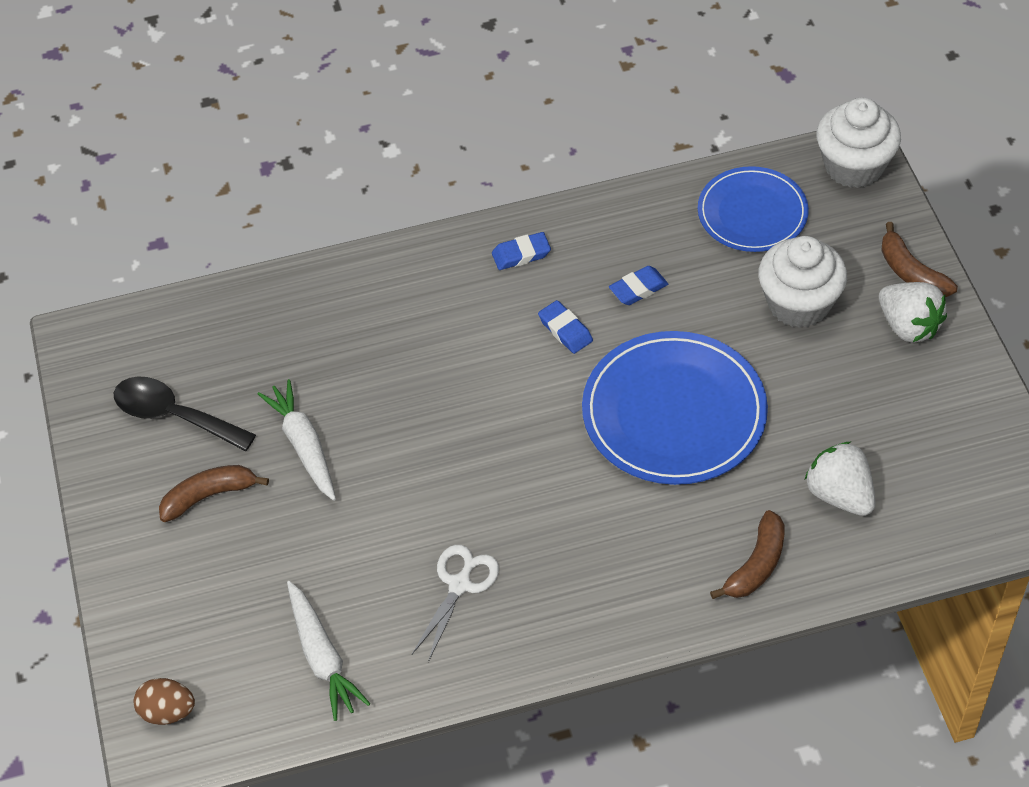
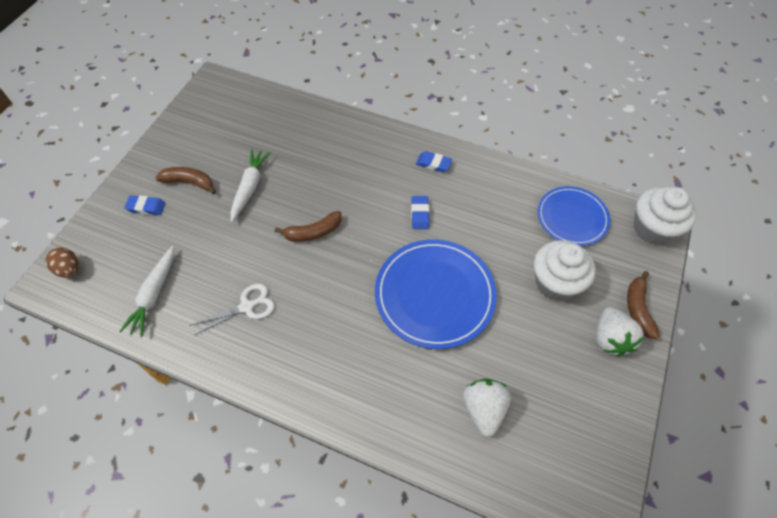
camera: 35 degrees right, 5 degrees up
black spoon [114,377,256,451] -> none
blue eraser [609,266,668,305] -> blue eraser moved to [124,196,166,215]
brown banana [710,510,784,599] -> brown banana moved to [275,211,342,242]

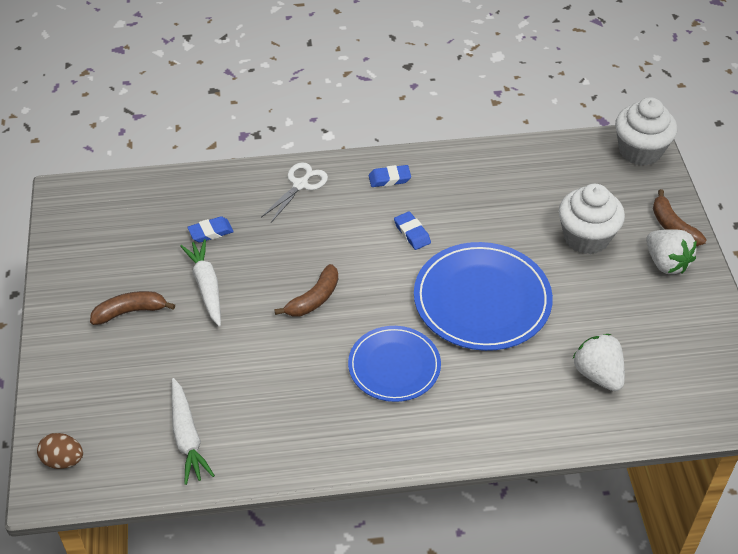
camera: 30 degrees left, 10 degrees down
blue eraser [124,196,166,215] -> blue eraser moved to [187,216,234,243]
white scissors [189,284,275,336] -> white scissors moved to [261,162,328,223]
blue plate [537,186,610,246] -> blue plate moved to [348,326,441,402]

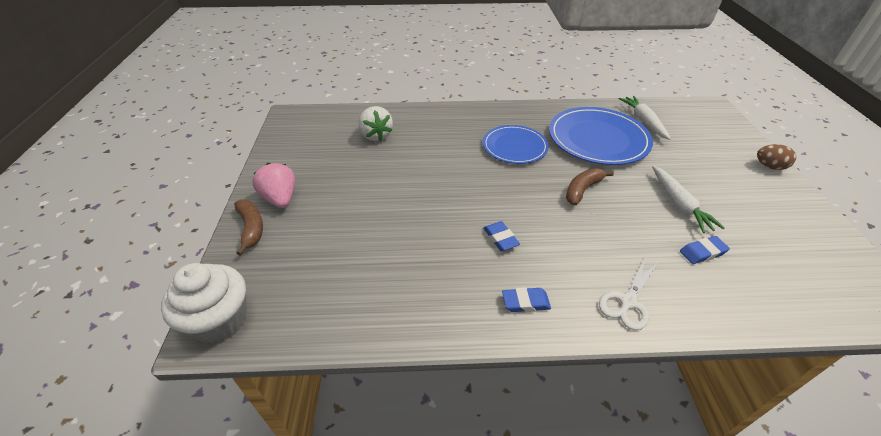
camera: 175 degrees left, 5 degrees down
brown egg [37,433,83,469] -> brown egg moved to [757,144,796,170]
brown banana [90,291,175,325] -> none
blue plate [414,242,553,351] -> blue plate moved to [549,107,653,165]
white cupcake [559,184,625,254] -> none
white strawberry [646,229,697,274] -> pink strawberry [252,163,295,208]

